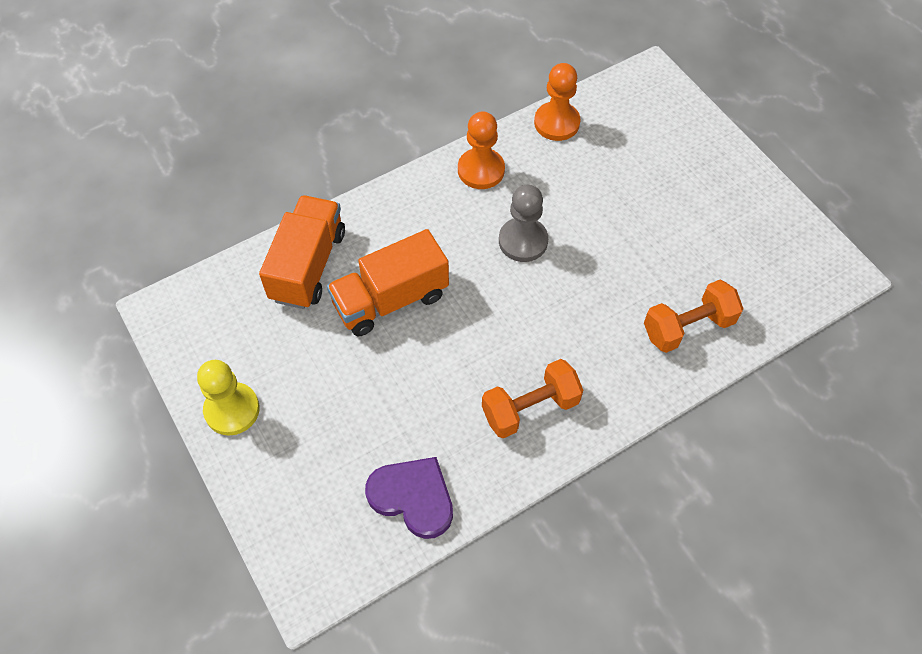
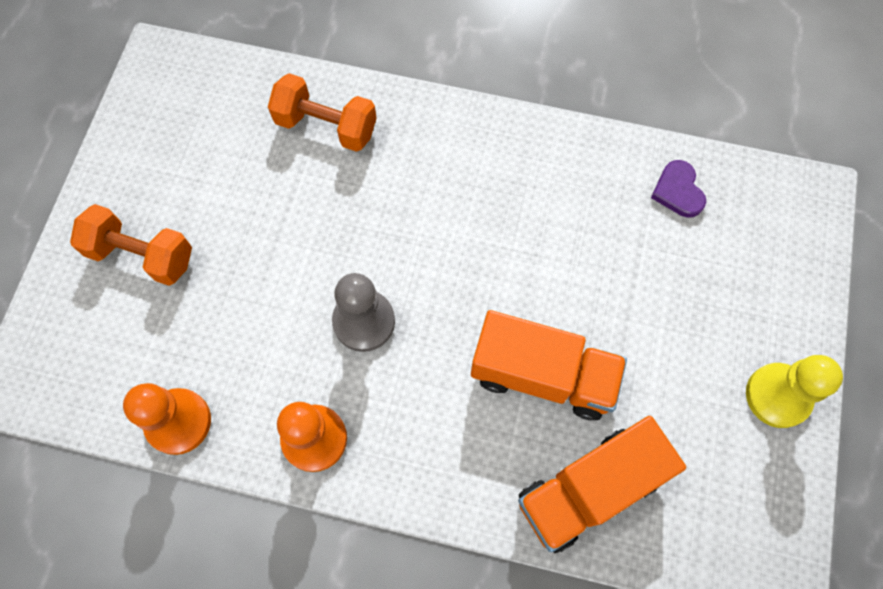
camera: 135 degrees left, 10 degrees up
purple heart [365,457,453,539] -> purple heart [651,160,706,218], size x0.64
orange dumbbell [482,359,583,438] -> orange dumbbell moved to [70,204,192,286]

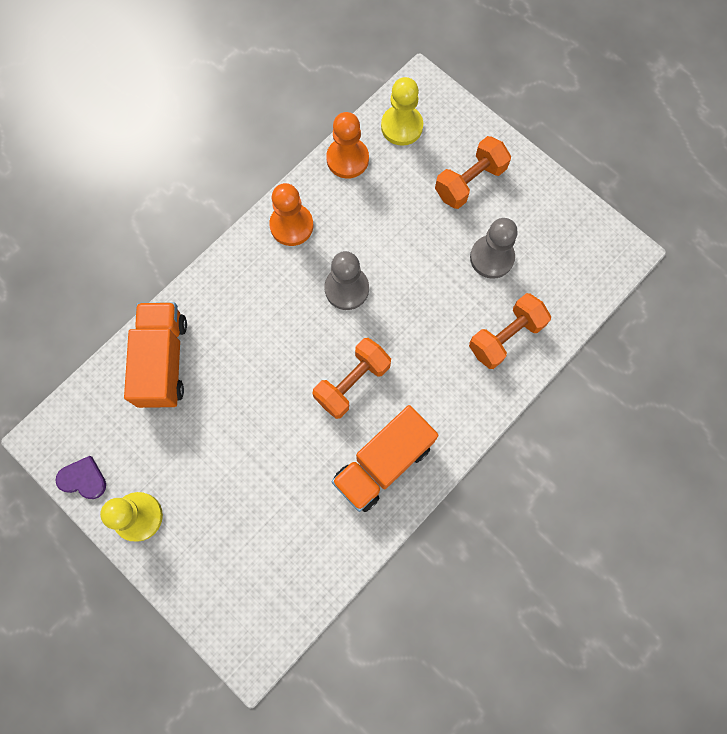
camera: 120 degrees right, 5 degrees up
orange truck [471,310,627,420] -> orange truck moved to [331,405,439,512]
purple heart [651,160,706,218] -> purple heart moved to [55,456,106,499]
none -> orange dumbbell [313,338,391,419]
none -> yellow pawn [381,77,423,146]
none -> grey pawn [470,218,518,279]

